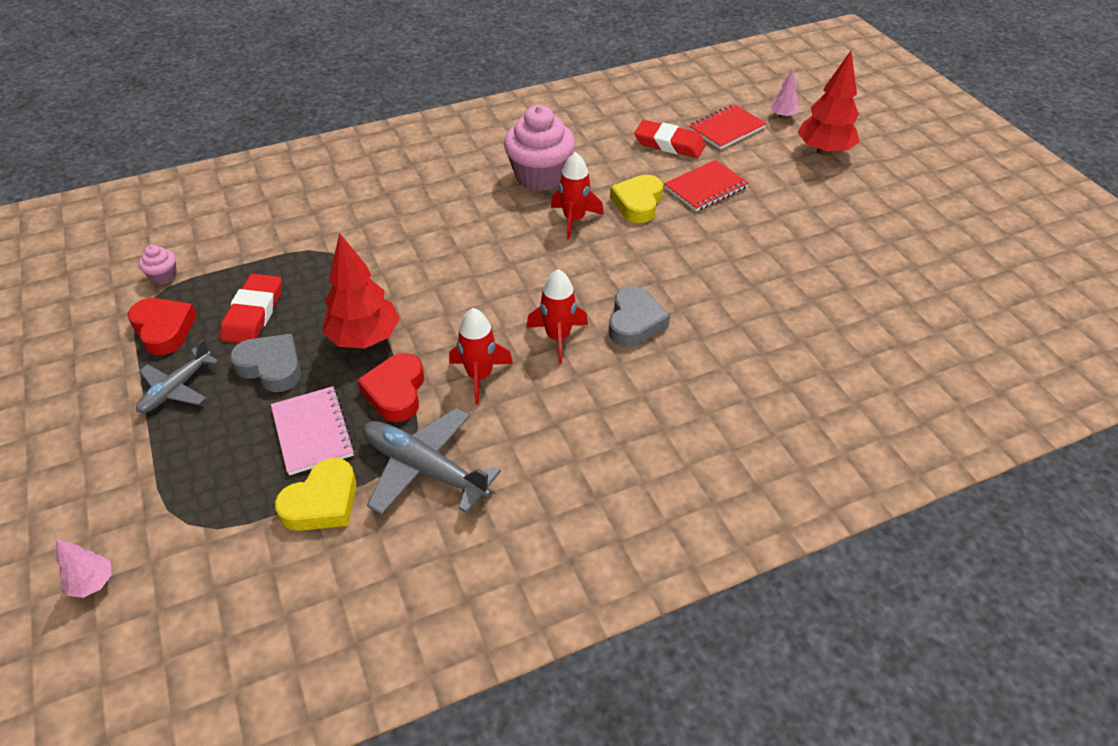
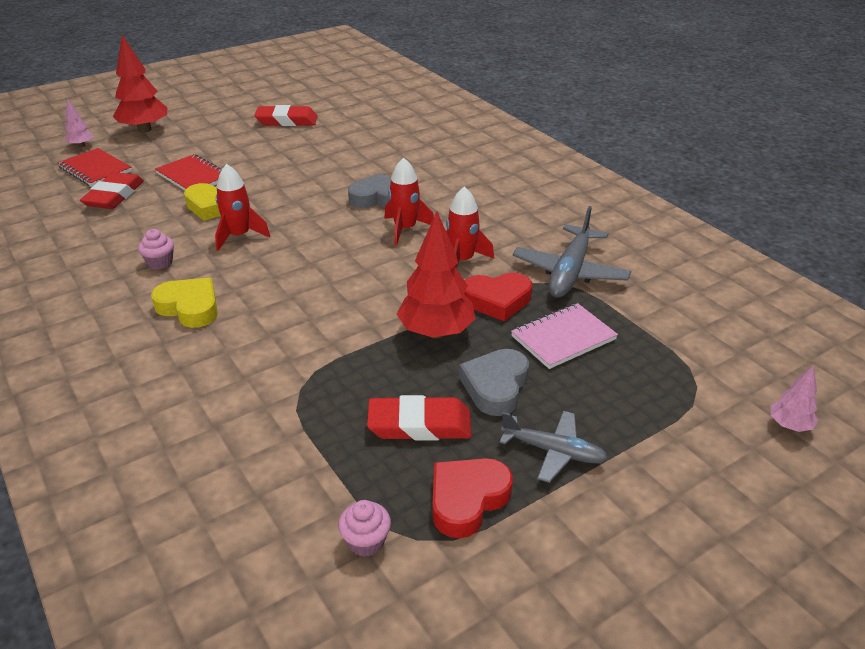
camera: 100 degrees left, 10 degrees down
yellow heart [275,458,356,531] -> yellow heart moved to [151,278,218,328]
pink cupcake [504,105,575,191] -> pink cupcake [138,229,174,269], size x0.44
none -> red eraser [254,105,317,126]

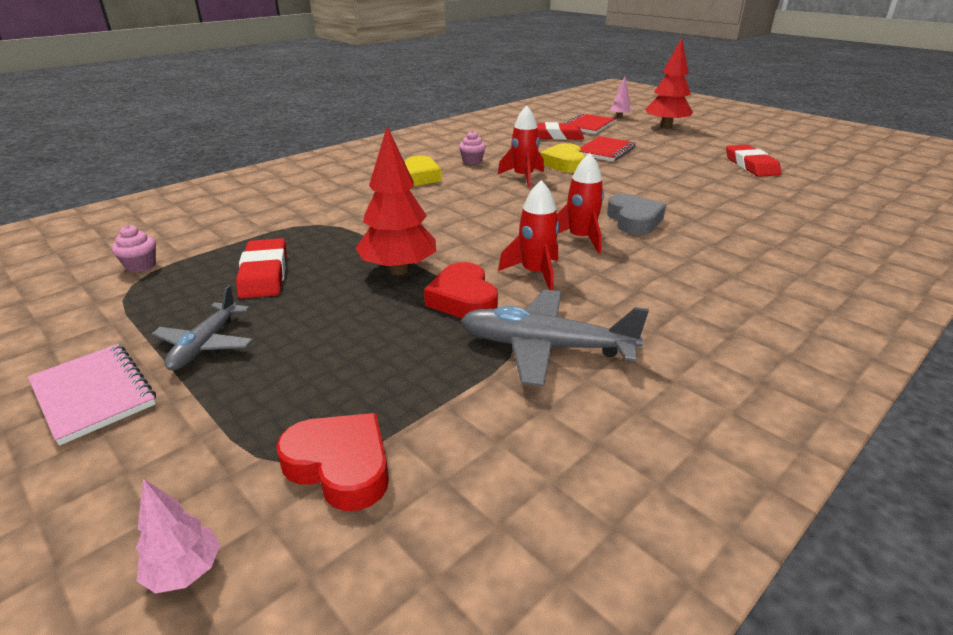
camera: 80 degrees right, 5 degrees down
red heart [433,458,513,538] -> red heart moved to [276,413,389,511]
grey heart [459,349,529,416] -> none
pink notebook [511,303,618,369] -> pink notebook moved to [28,344,156,446]

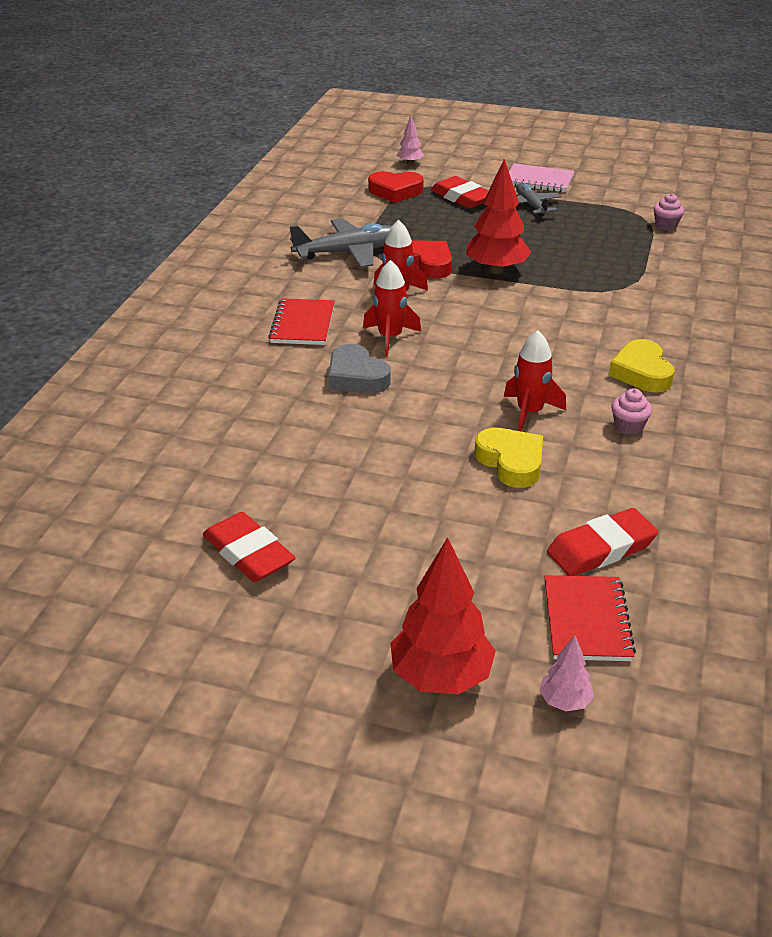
camera: 150 degrees right, 5 degrees up
red eraser [236,238,287,299] -> red eraser moved to [431,176,488,209]
red notebook [580,136,636,161] -> red notebook moved to [268,298,335,345]

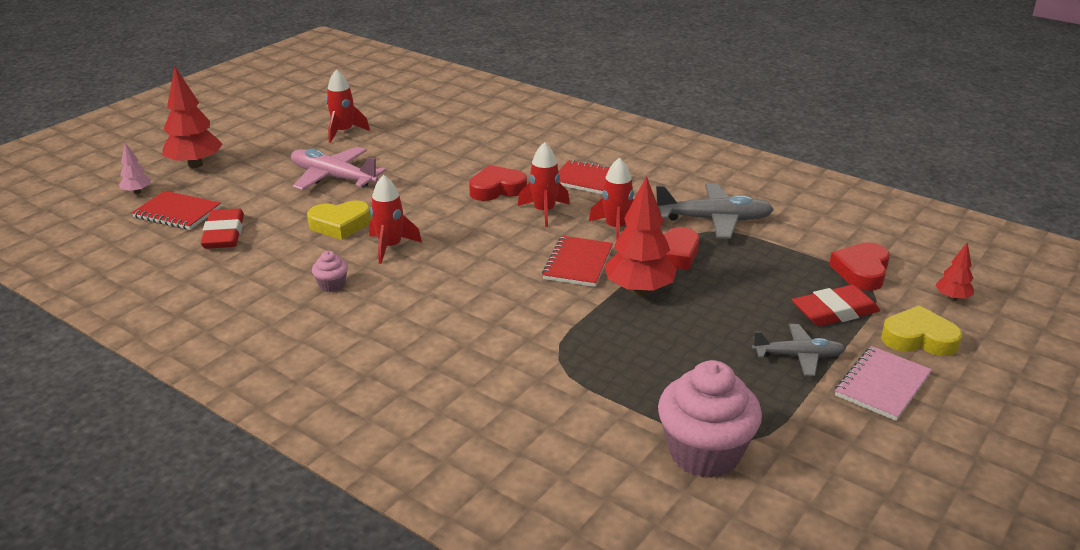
camera: 110 degrees right, 5 degrees down
red eraser [203,512,296,582] -> red rocket [326,69,370,143]
grey plane [290,218,392,268] -> grey plane turned 90 degrees counterclockwise [656,184,774,239]
grey heart [328,344,391,393] -> red heart [469,165,527,201]
pink tree [397,116,424,165] -> red tree [936,242,974,301]
yellow heart [609,339,675,393] -> yellow heart moved to [881,305,962,356]
pink cupcake [653,193,684,230] -> pink cupcake [658,360,762,478], size x2.25
none -> pink plane [291,147,386,191]
none -> red notebook [542,236,613,287]

